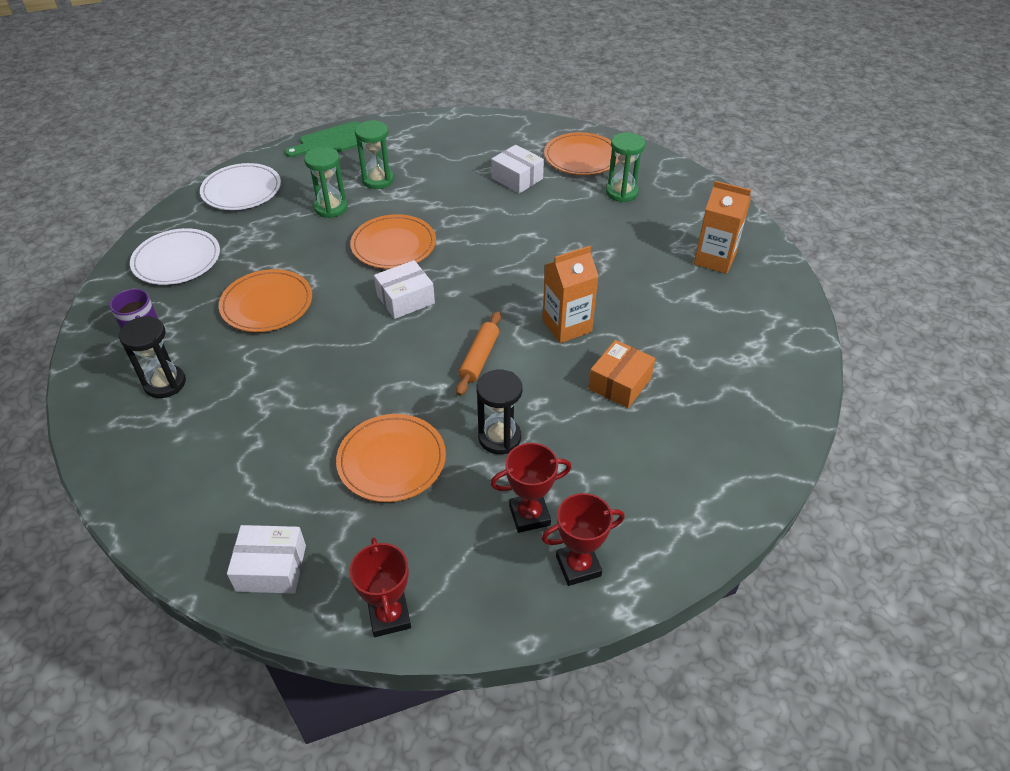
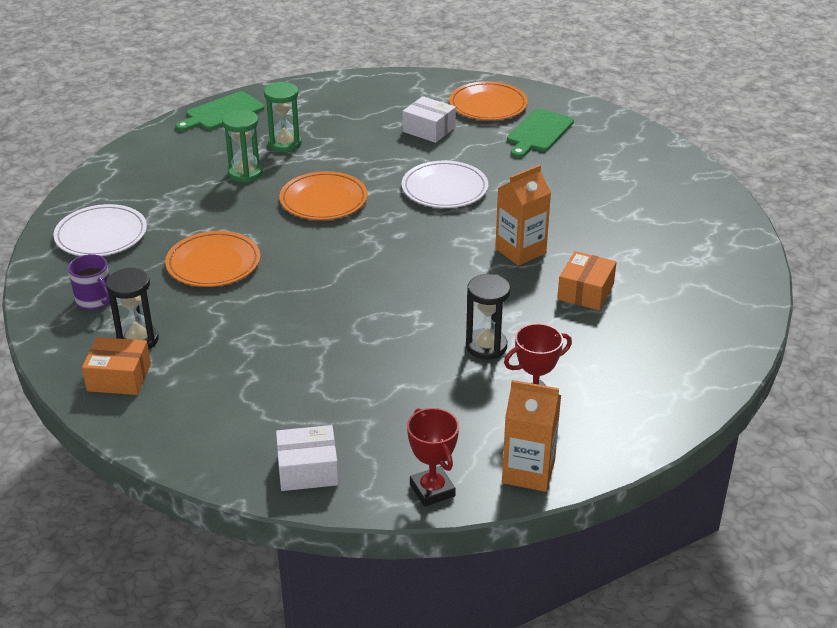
camera: 10 degrees left, 10 degrees down
white plate [200,163,281,210] -> white plate moved to [402,161,488,208]
orange plate [336,414,446,502] -> none
white box [374,260,435,319] -> none
orange rolling pin [456,311,501,396] -> none
red trophy [542,493,625,586] -> none
green hourglass [606,132,645,202] -> green cutting board [507,109,574,158]
orange carton [694,181,751,274] -> orange carton moved to [502,380,561,492]
none -> orange box [82,337,151,395]

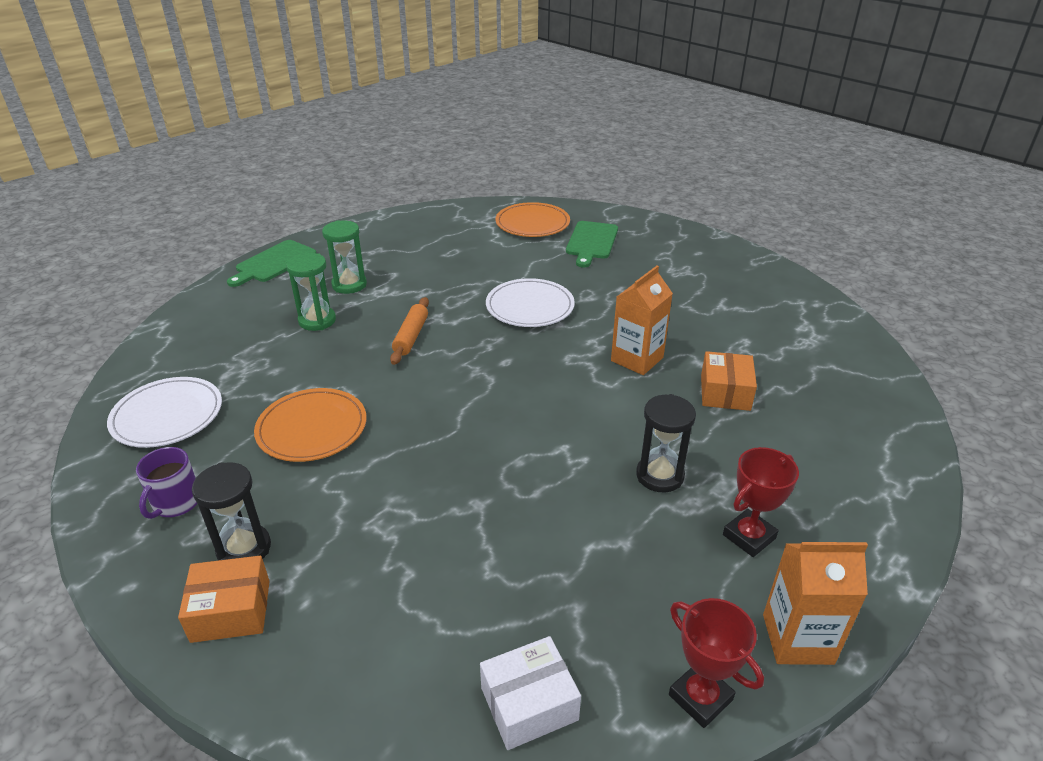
camera: 15 degrees left, 0 degrees up
purple mug [68,254,110,310] -> purple mug turned 75 degrees clockwise [136,447,197,519]
orange plate [279,171,368,220] -> orange rolling pin [390,297,429,365]
white box [402,96,456,143] -> none

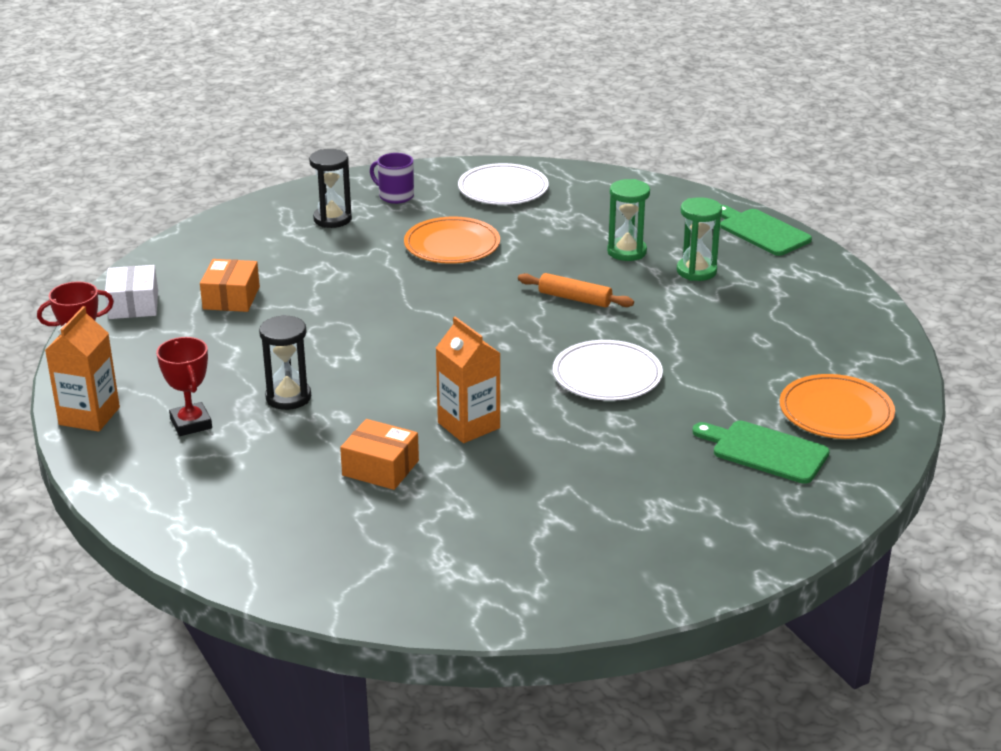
camera: 105 degrees right, 5 degrees down
orange box [178,556,270,643] -> orange box moved to [200,259,260,312]

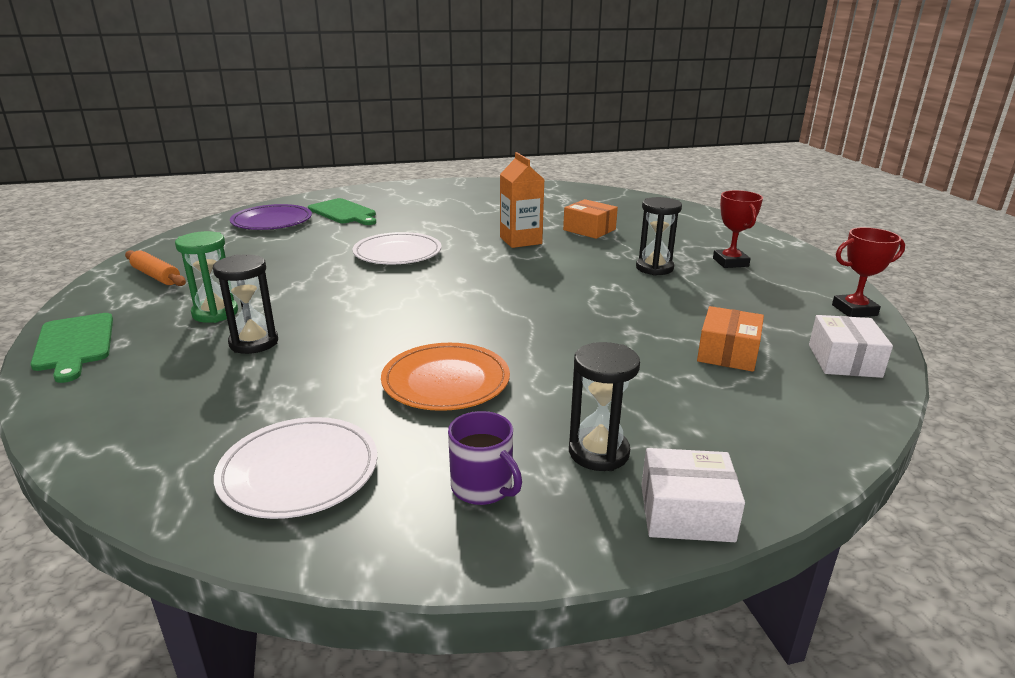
camera: 165 degrees left, 5 degrees down
orange carton [45,306,120,432] -> none
orange rolling pin [518,273,634,307] -> orange rolling pin moved to [125,250,186,286]
green hourglass [607,179,650,261] -> black hourglass [213,254,278,354]
orange plate [780,374,895,439] -> purple plate [230,204,312,230]
none -> white box [641,448,745,542]

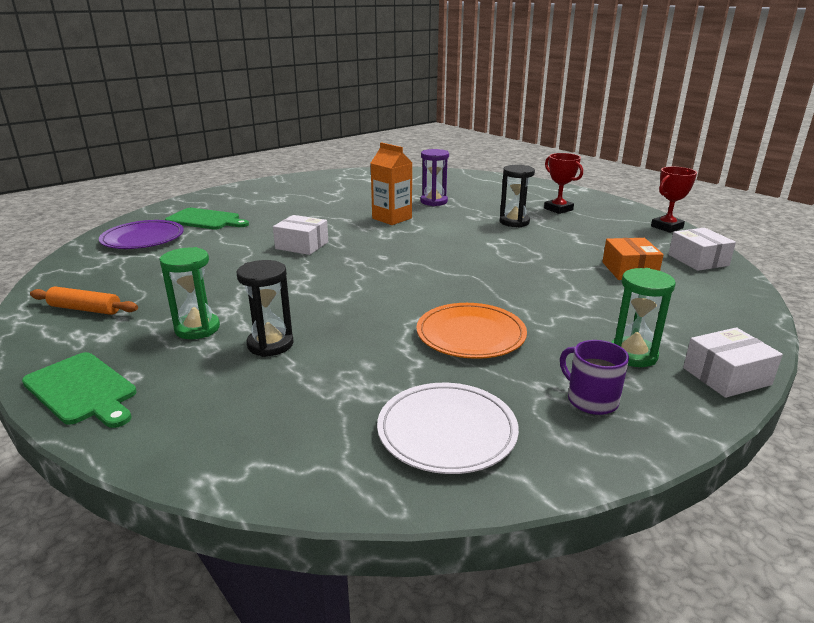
camera: 25 degrees left, 0 degrees up
white plate [353,232,442,264] -> white box [273,215,328,255]
purple mug [448,411,522,505] -> purple mug turned 150 degrees counterclockwise [560,340,629,415]
orange box [563,199,618,239] -> purple hourglass [420,149,449,206]
black hourglass [569,342,640,471] -> green hourglass [611,268,676,367]

